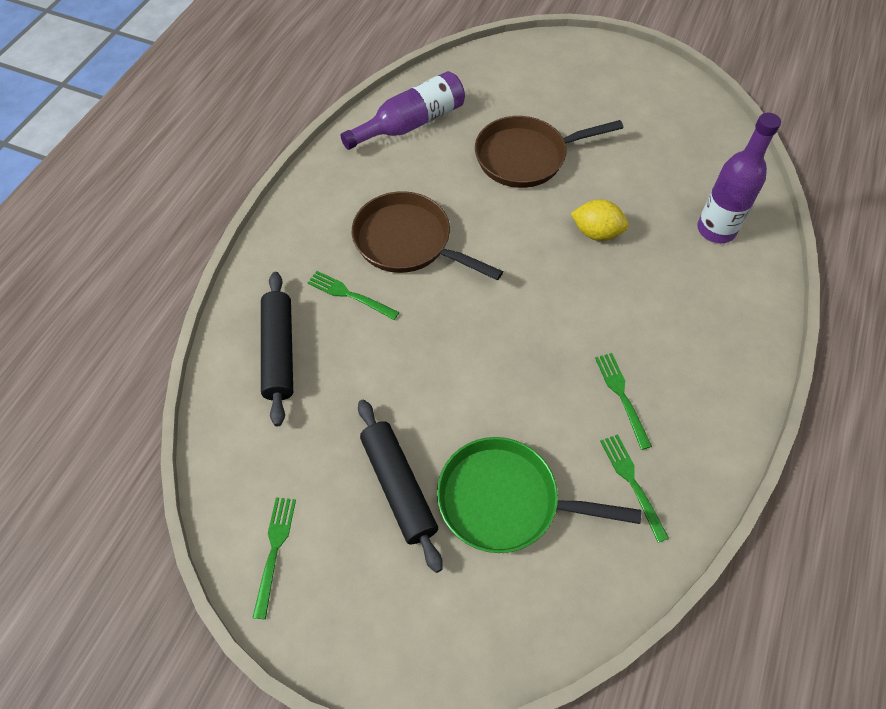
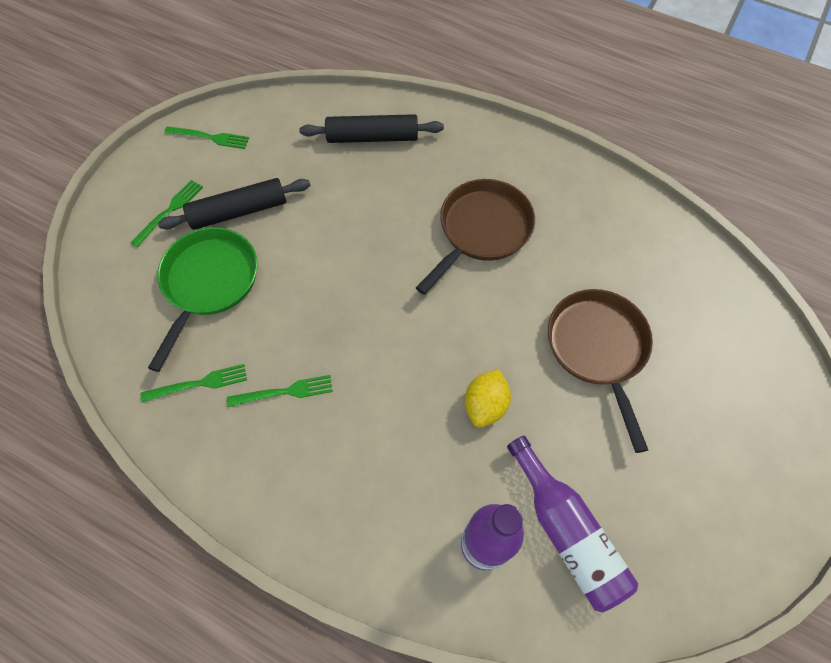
camera: 95 degrees right, 5 degrees up
green fork [307,271,399,320] -> green fork moved to [130,180,203,247]
purple bottle [340,71,465,150] -> purple bottle moved to [507,436,638,612]

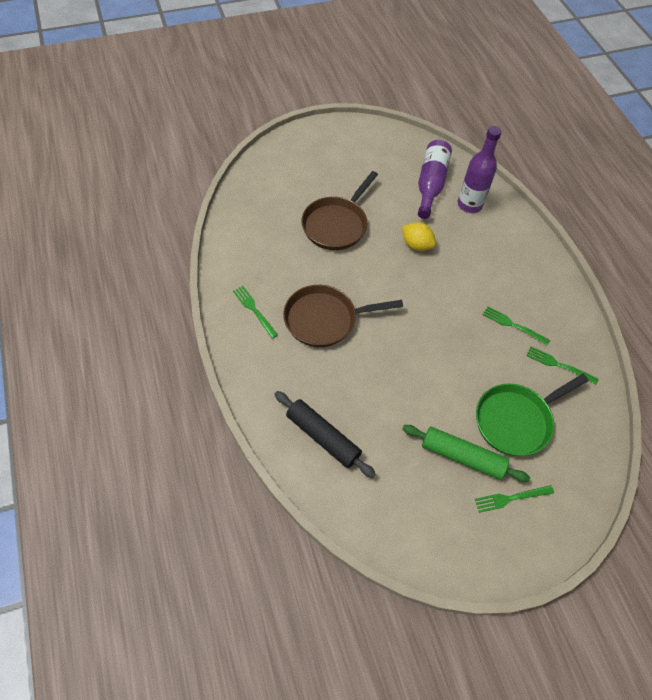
camera: 140 degrees left, 5 degrees down
black rolling pin [158,178,310,230] -> green rolling pin [402,425,530,482]
green fork [164,126,249,149] -> green fork moved to [233,286,278,339]
yellow lemon [465,369,511,427] -> yellow lemon turned 60 degrees clockwise [402,222,436,251]

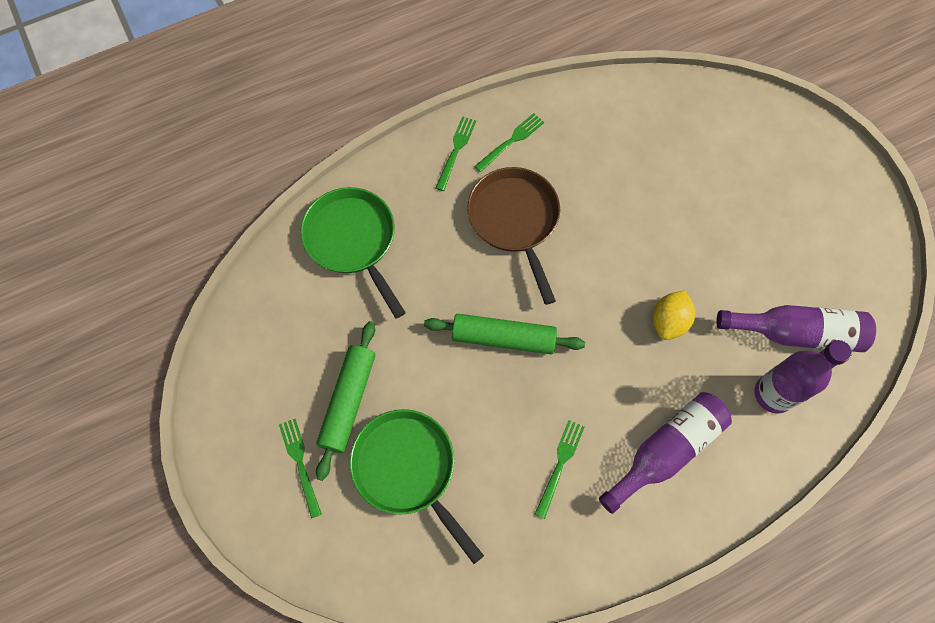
camera: 85 degrees right, 10 degrees up
black rolling pin [275,391,376,478] -> green pan [301,187,406,319]
brown pan [302,171,378,250] -> none
green fork [526,346,599,384] -> green fork moved to [436,116,476,191]
none -> green rolling pin [424,314,585,354]
none -> purple bottle [599,392,732,514]

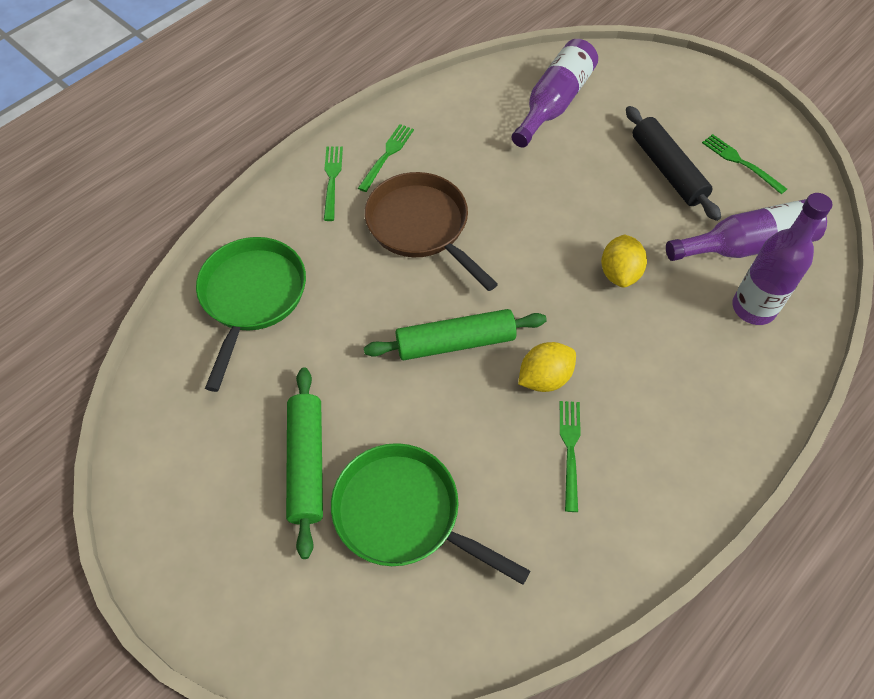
camera: 20 degrees left, 10 degrees down
green fork [279,419,322,518] -> green fork moved to [702,134,787,194]
green pan [301,187,406,319] -> green pan turned 60 degrees clockwise [196,237,306,392]
purple bottle [599,392,732,514] -> purple bottle moved to [511,39,598,147]
none -> yellow lemon [518,342,576,392]
none -> black rolling pin [626,106,721,221]

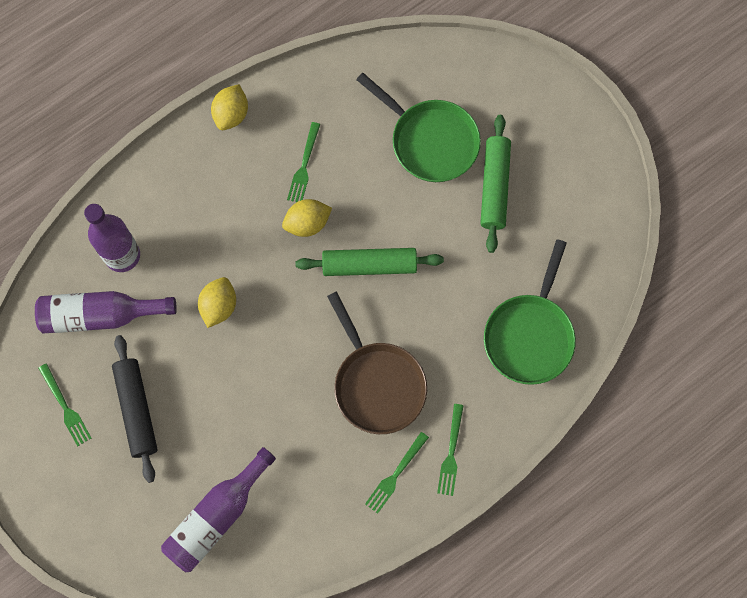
camera: 170 degrees left, 15 degrees up
none -> yellow lemon [211,84,248,130]

